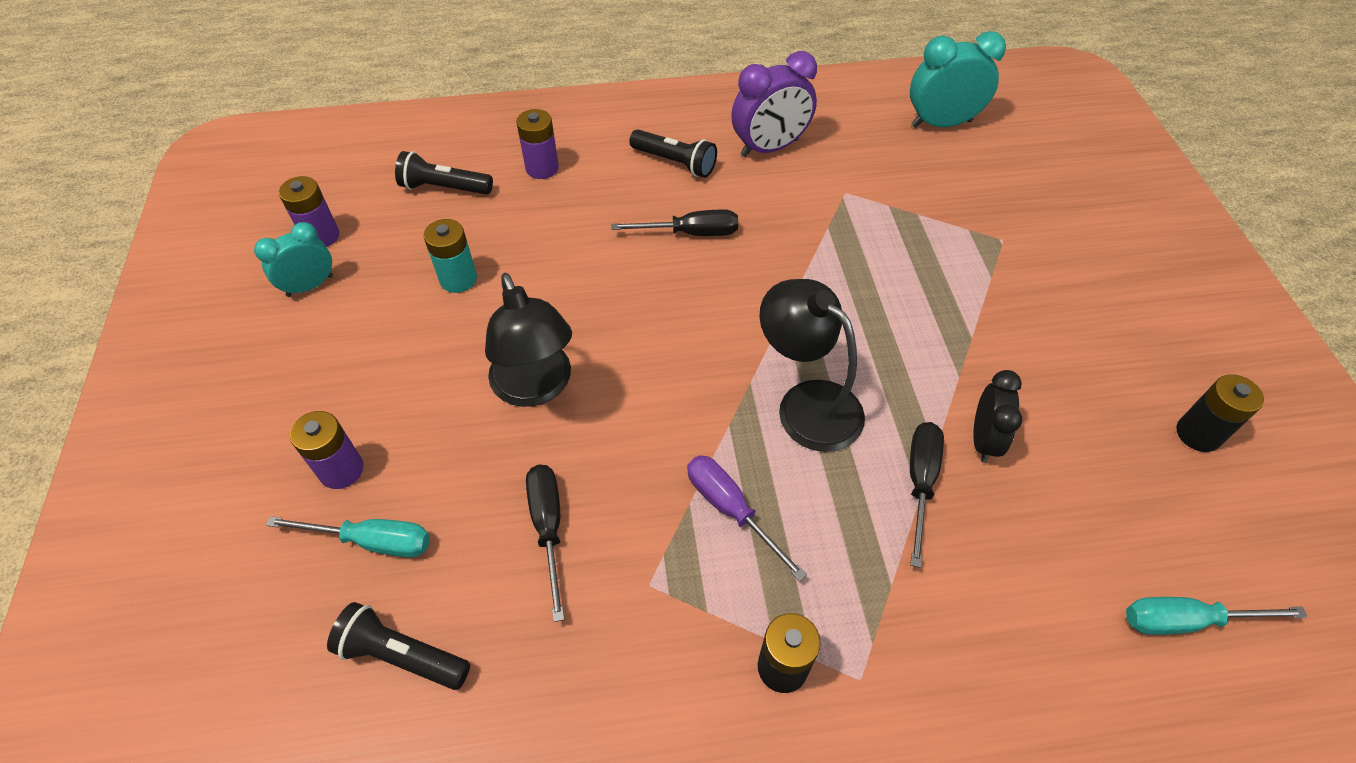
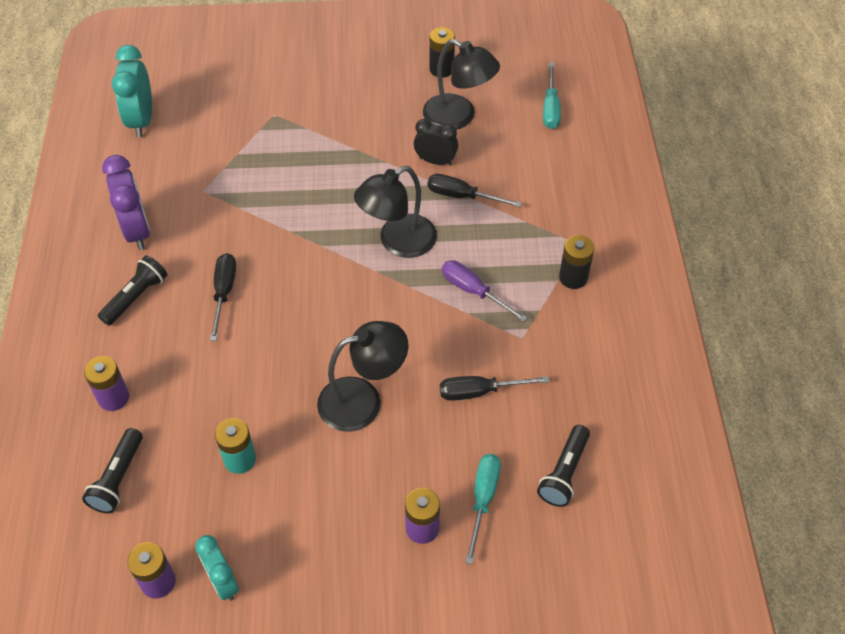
camera: 85 degrees left, 0 degrees up
purple screwdriver [687,455,807,581] -> purple screwdriver turned 75 degrees clockwise [442,260,527,322]
none -> black lamp [423,39,500,130]

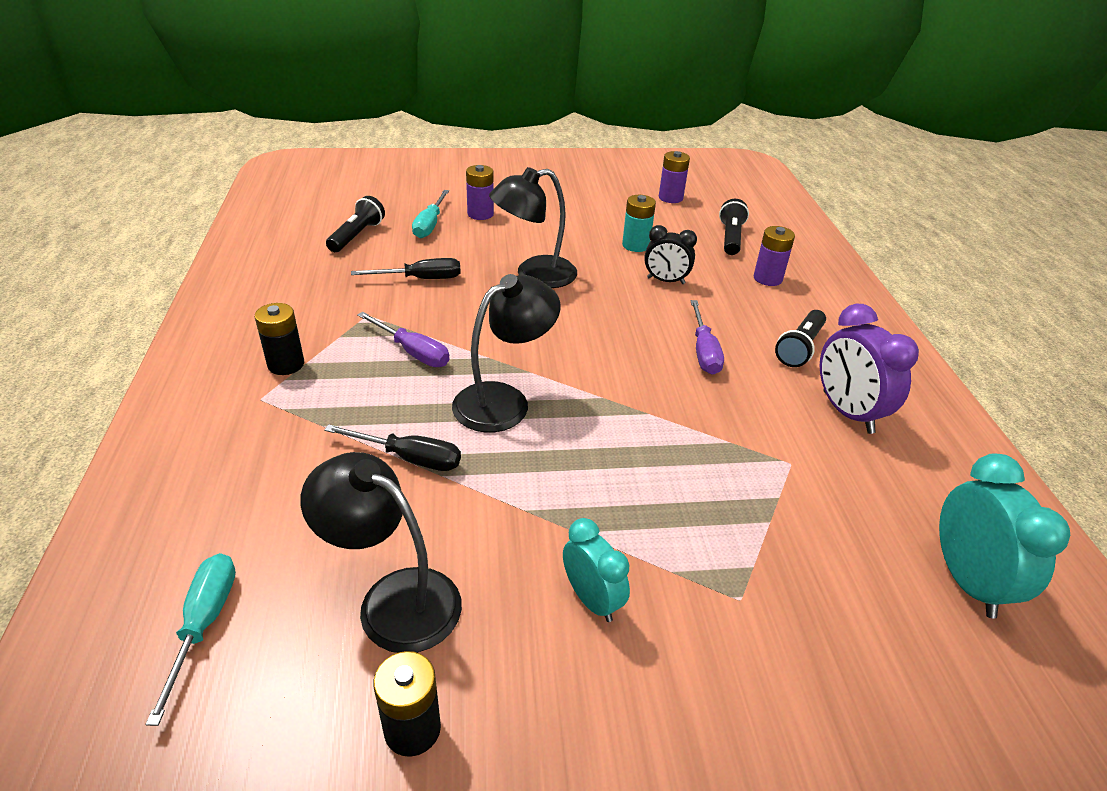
camera: 175 degrees right, 15 degrees down
turquoise clock [195,535,239,601] -> turquoise clock moved to [563,518,630,622]
black screwdriver [210,253,236,341] -> purple screwdriver [691,300,724,375]
black clock [414,119,458,166] -> black clock moved to [644,225,697,284]

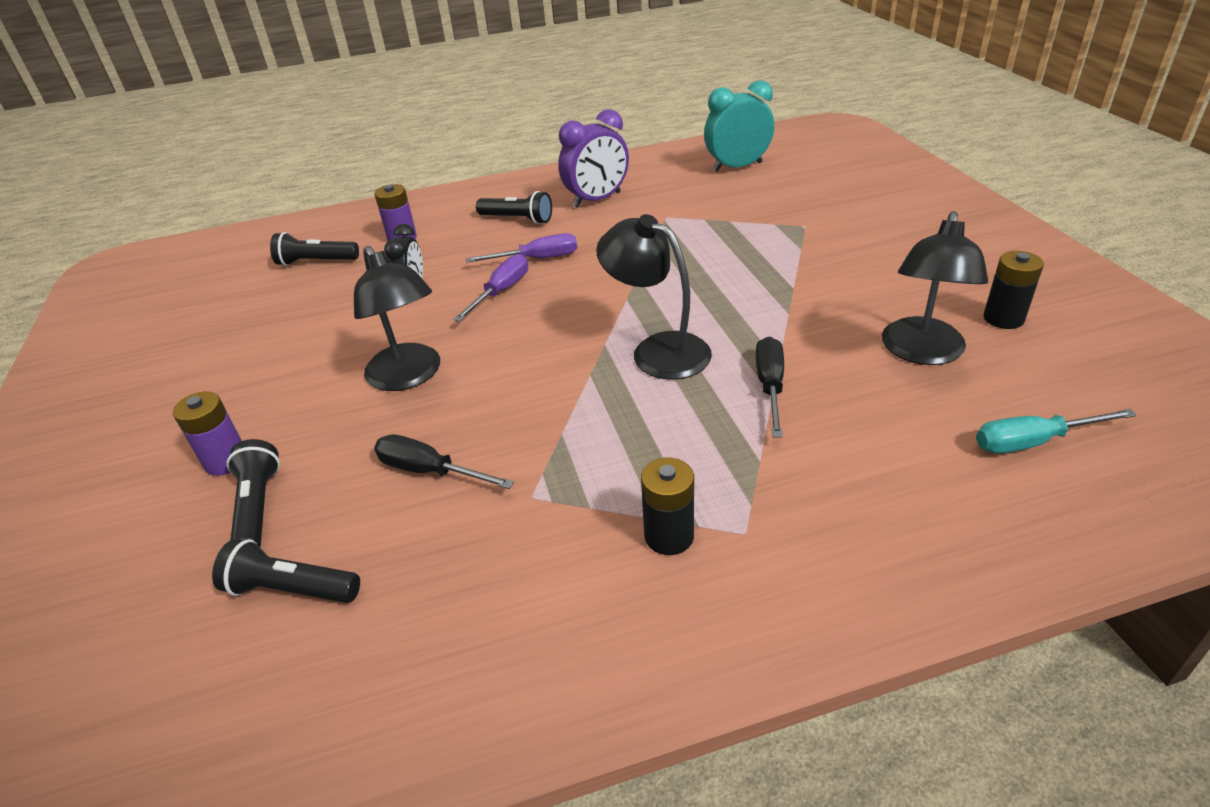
camera: 95 degrees left, 0 degrees up
black screwdriver [351,258,461,279] -> black screwdriver turned 45 degrees counterclockwise [374,434,514,489]
purple screwdriver [357,312,450,367] -> purple screwdriver moved to [453,254,528,322]
turquoise screwdriver [412,190,449,238] -> black flashlight [227,439,280,547]
turquoise clock [563,518,630,622] -> none
turquoise battery [622,195,656,252] -> none
purple battery [659,151,690,203] -> none

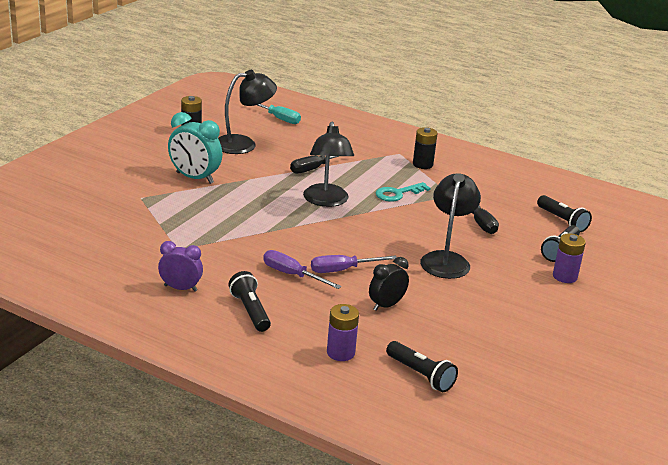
camera: 140 degrees left, 10 degrees down
purple clock [558,109,629,208] -> purple clock [158,241,203,292], size x0.65
turquoise clock [704,80,774,172] -> turquoise clock moved to [168,112,222,184]
none -> turquoise key [376,182,431,202]

